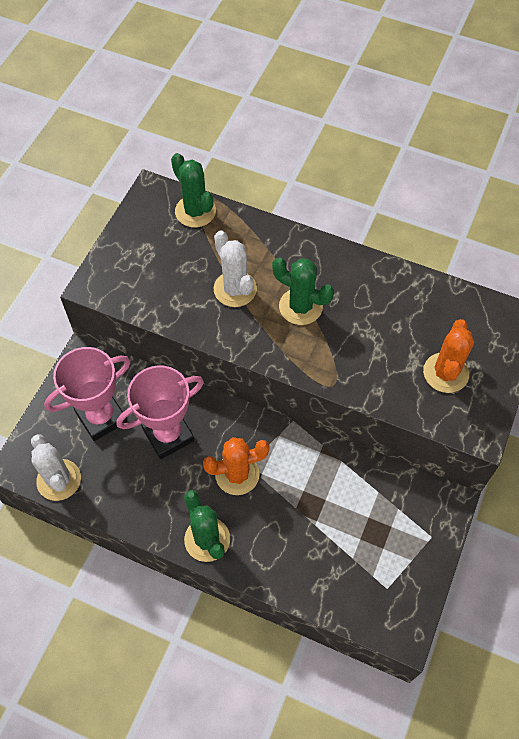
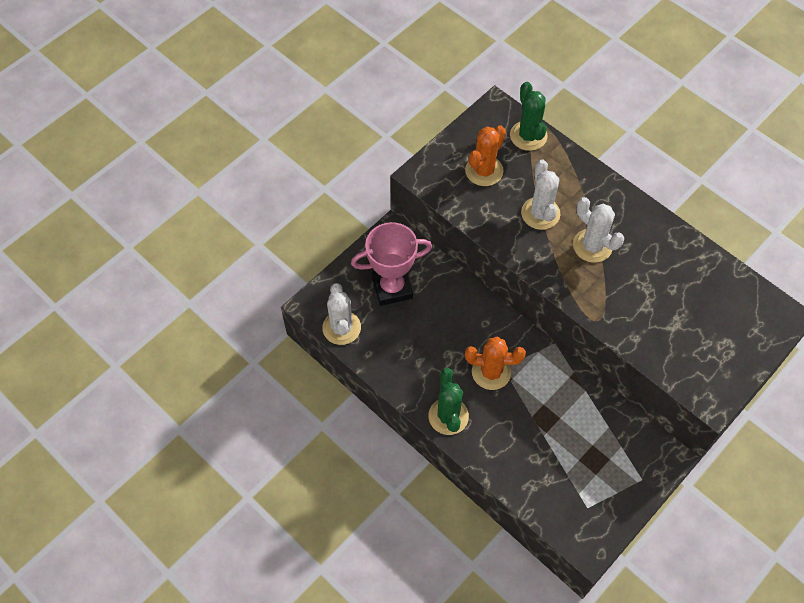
camera: 20 degrees right, 0 degrees up
pink trophy [116,366,204,459] -> none
green cactus [272,257,334,325] -> white cactus [573,197,624,263]
orange cactus [423,319,474,393] -> orange cactus moved to [465,125,506,186]

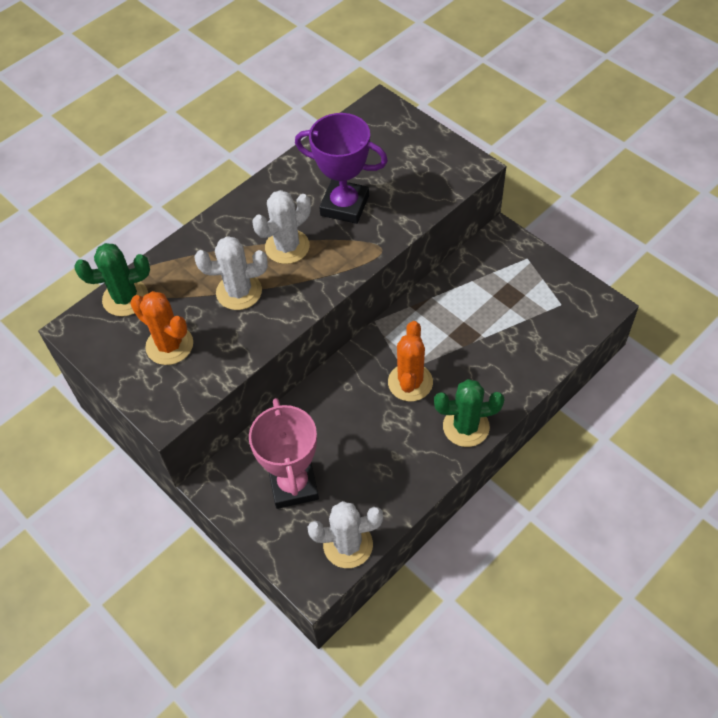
camera: 85 degrees left, 5 degrees down
none -> purple trophy [295,113,388,224]

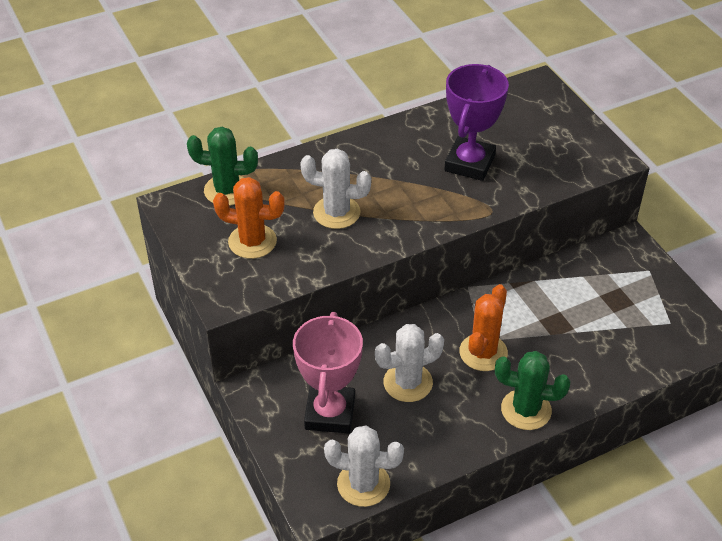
camera: 15 degrees right, 10 degrees down
orange cactus [130,291,193,365] -> orange cactus turned 45 degrees counterclockwise [213,177,285,259]
white cactus [252,190,311,264] -> white cactus moved to [375,324,444,402]
purple trophy [295,113,388,224] -> purple trophy turned 75 degrees clockwise [444,64,509,181]

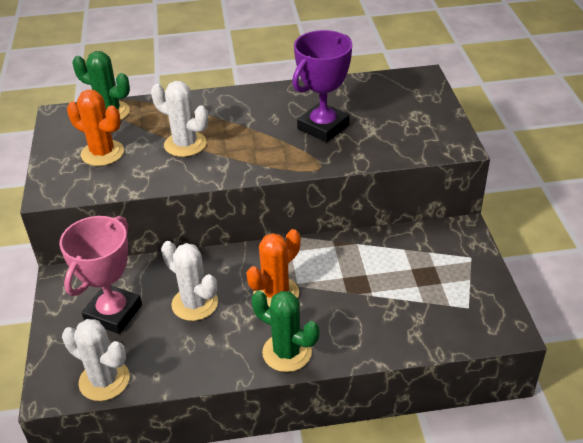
camera: 20 degrees right, 5 degrees down
white cactus [375,324,444,402] -> white cactus turned 45 degrees clockwise [161,241,218,321]

